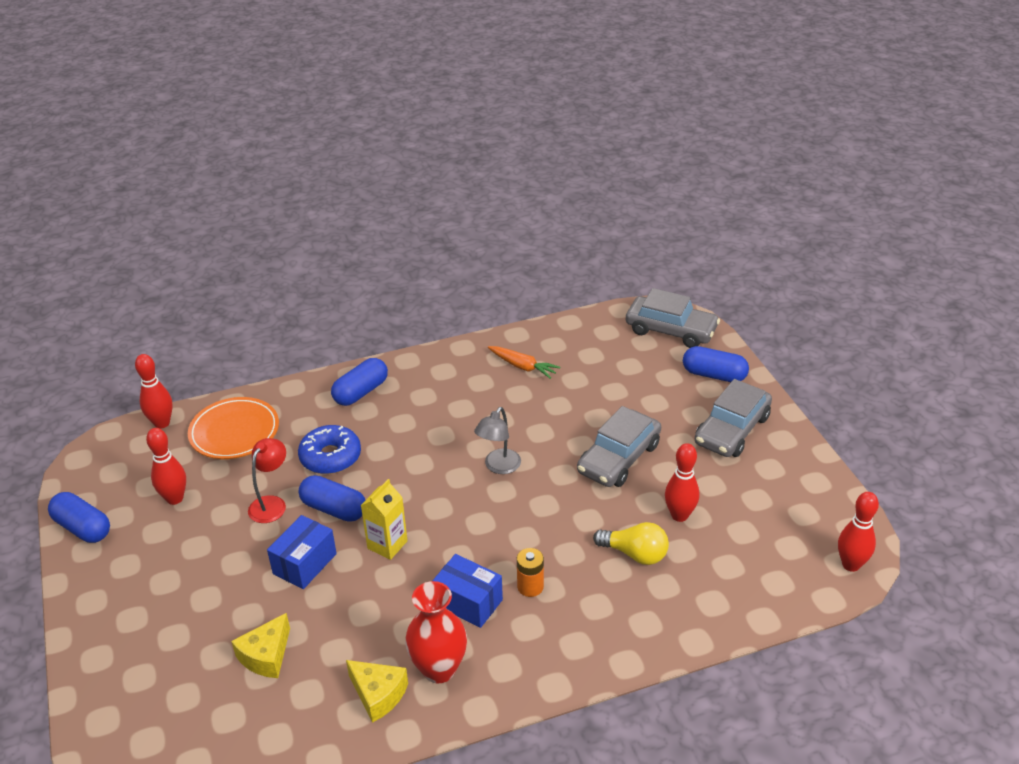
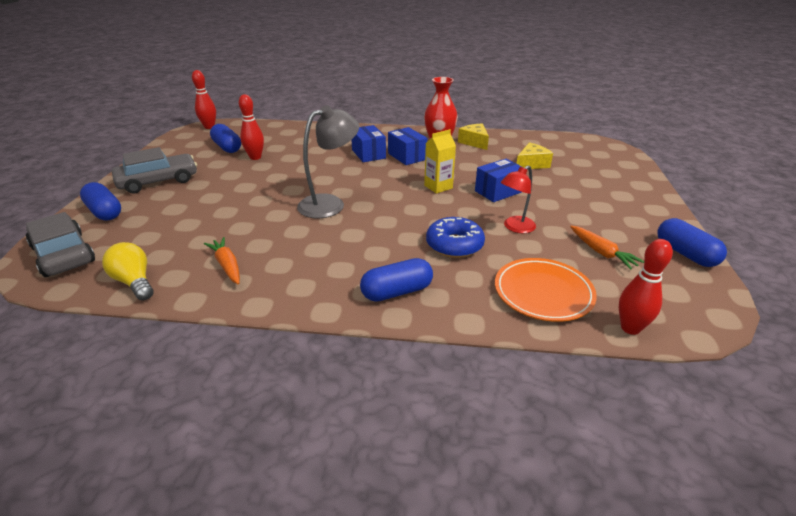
camera: 155 degrees left, 5 degrees down
red bowling pin [146,428,186,505] -> orange carrot [570,226,644,270]
blue capsule [299,475,365,522] -> blue capsule moved to [210,124,241,153]
grey lamp [474,407,521,474] -> grey lamp [297,105,359,218], size x1.57
orange battery [517,548,544,597] -> blue box [352,125,386,162]
grey car [577,406,661,487] -> none
yellow light bulb [593,522,669,565] -> yellow light bulb moved to [102,242,153,300]

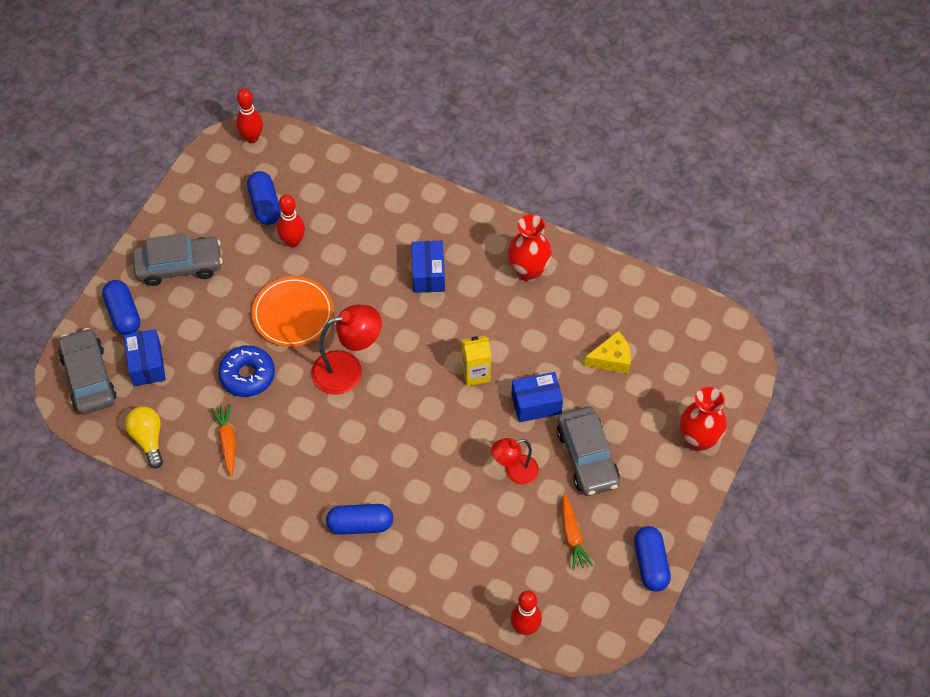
camera: 20 degrees right, 25 degrees up
grey lamp [297,105,359,218] -> red lamp [311,305,382,395]
blue box [388,127,427,165] -> blue box moved to [124,329,166,386]
blue donut [426,217,485,258] -> blue donut moved to [218,345,275,397]
yellow cheese [458,123,489,150] -> none
orange plate [495,258,597,322] -> orange plate moved to [252,276,333,347]
none -> grey car [557,407,620,496]
none -> red vase [680,387,727,452]

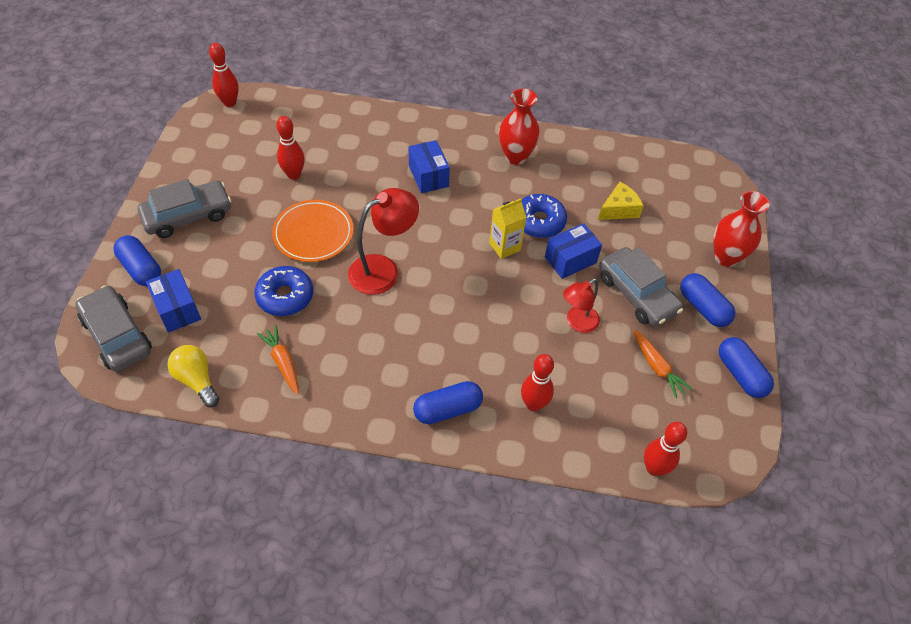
camera: 20 degrees left, 5 degrees down
blue capsule [247,171,281,225] -> blue capsule moved to [680,273,735,327]
none -> red bowling pin [521,354,554,411]
none -> blue donut [522,194,567,238]

